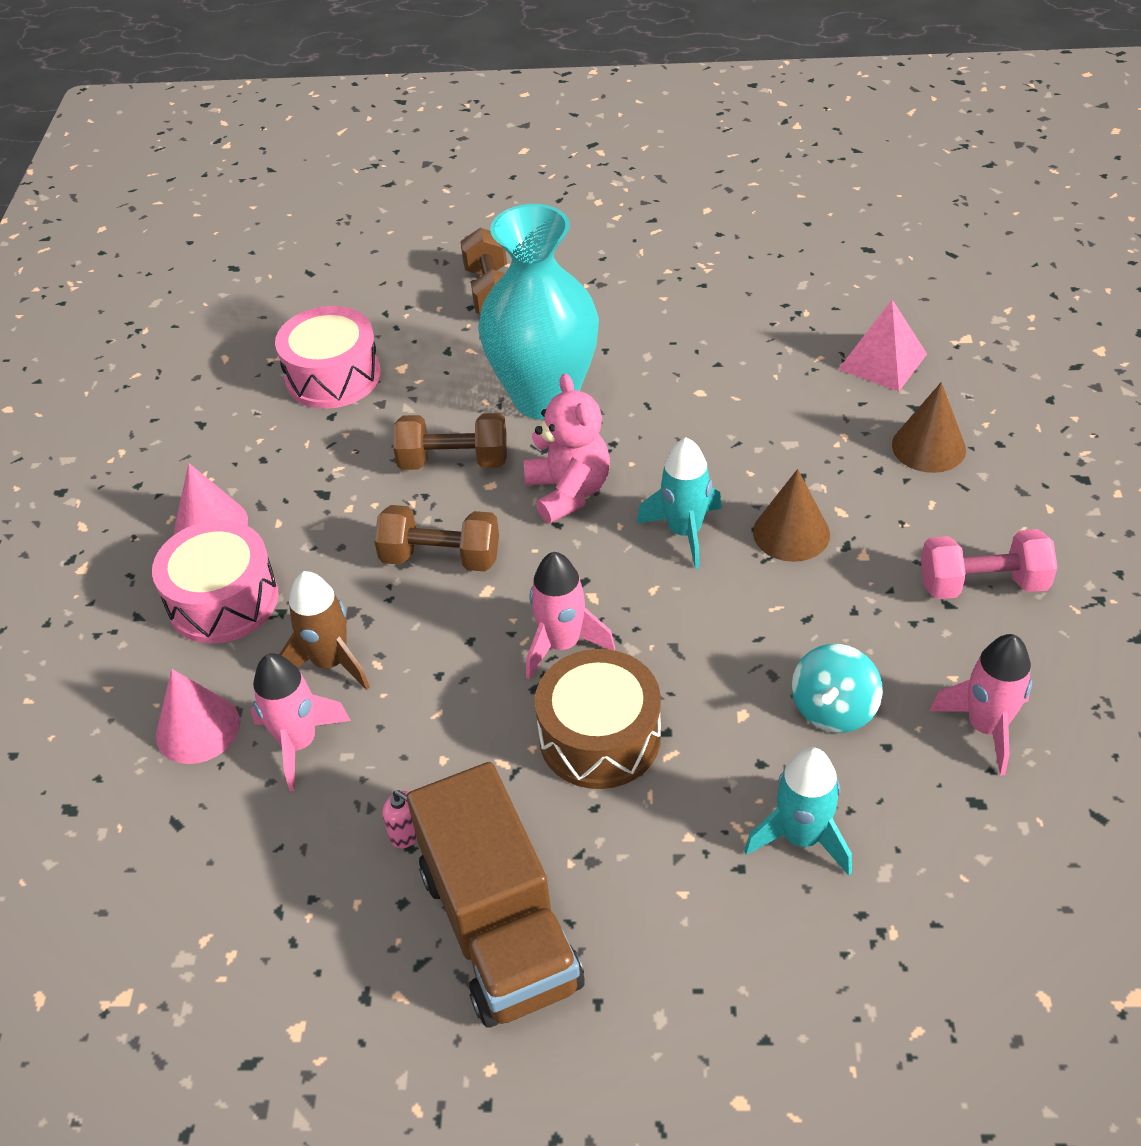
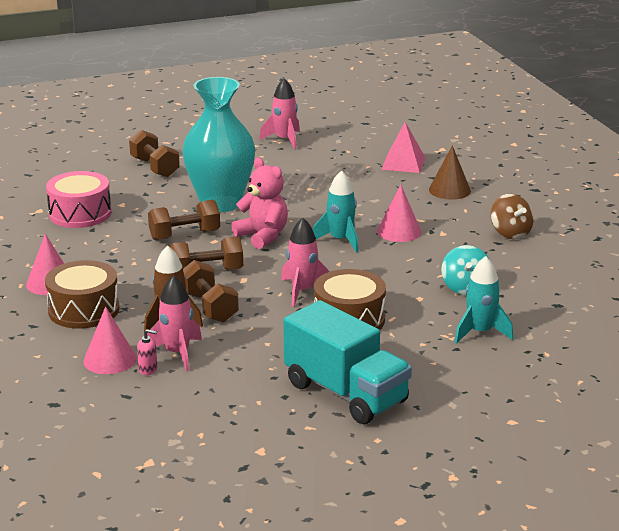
camera: 25 degrees left, 20 degrees down
pink drum [152,520,278,644] -> brown drum [45,260,119,329]
pink soap dispenser [382,790,417,848] -> pink soap dispenser moved to [137,329,157,375]
brown truck [407,762,585,1027] -> turquoise truck [283,300,412,424]
brown cone [753,469,830,562] -> pink cone [377,185,421,242]
pink dumbbell [921,529,1057,599] -> brown spinning top [491,194,534,239]
pink rocket [930,634,1032,776] -> pink rocket moved to [259,78,300,150]
none -> brown dumbbell [183,260,239,323]

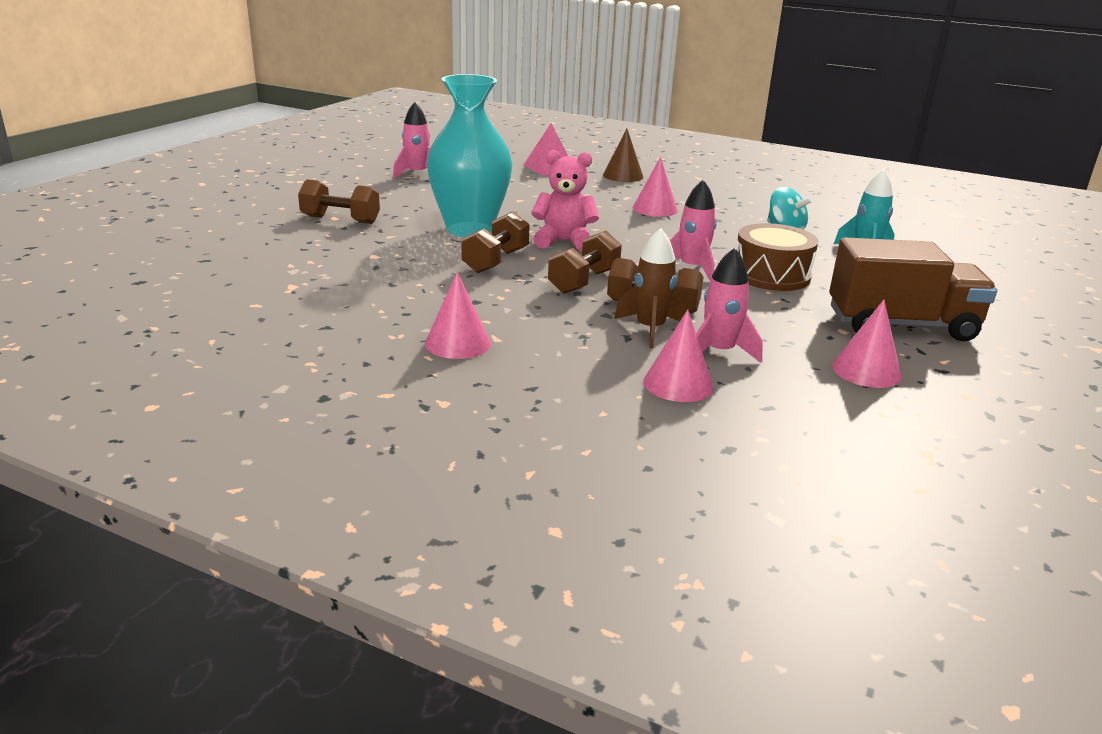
camera: 45 degrees left, 0 degrees up
brown drum [45,260,119,329] -> none
pink drum [46,171,111,228] -> none
pink soap dispenser [137,329,157,375] -> none
turquoise truck [283,300,412,424] -> brown truck [829,237,997,341]
turquoise rocket [313,170,359,253] -> none
brown spinning top [491,194,534,239] -> none
none -> pink cone [832,300,902,388]

